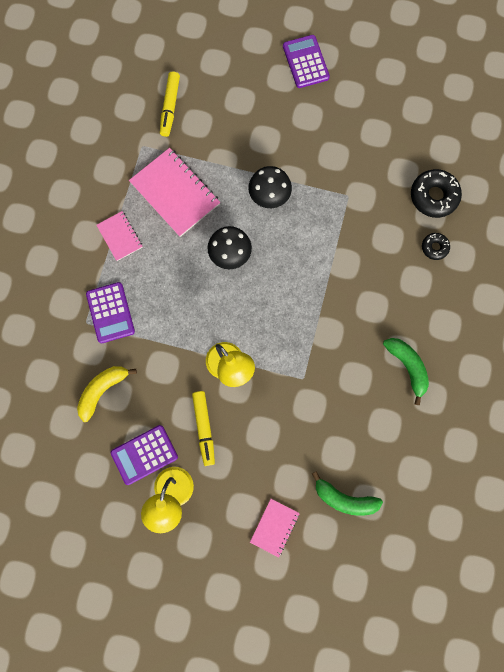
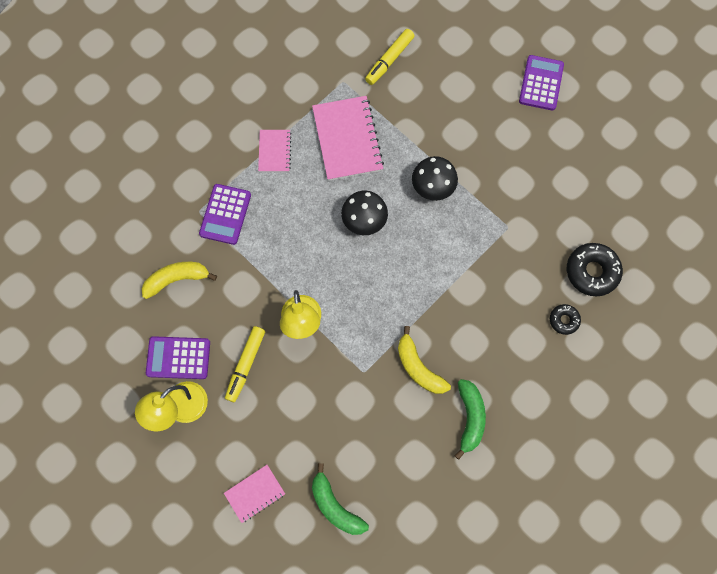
camera: 30 degrees right, 5 degrees down
none -> yellow banana [398,326,451,394]

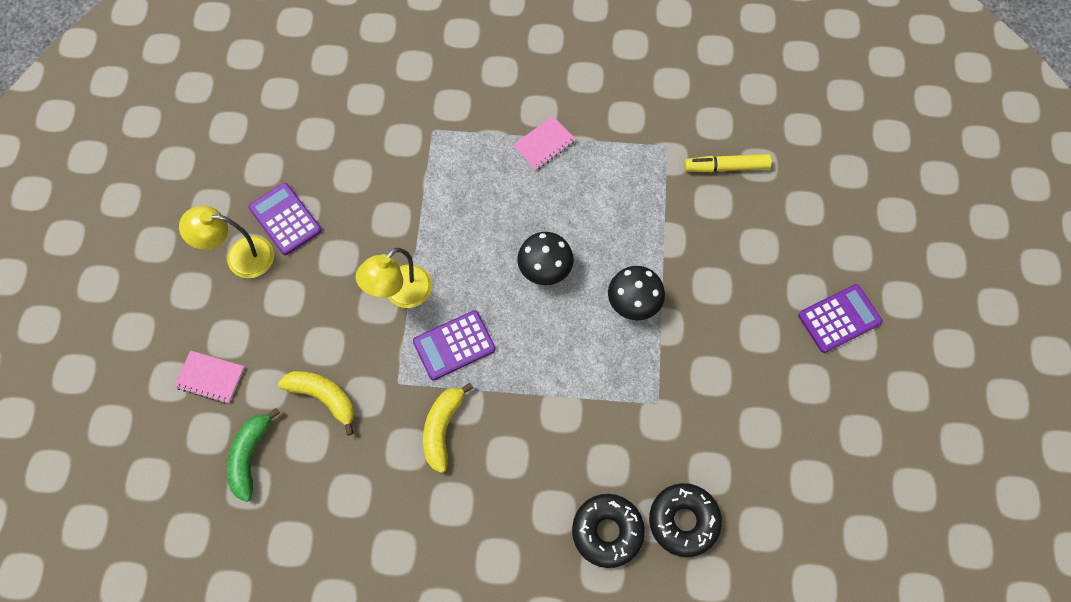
camera: 50 degrees right, 5 degrees down
yellow banana [142,262,217,299] -> yellow banana moved to [278,371,355,436]
purple calculator [199,184,251,245] -> purple calculator moved to [413,310,496,380]
yellow marker [225,326,265,402] -> none
pink notebook [312,96,384,181] -> none
green banana [454,379,486,460] -> none
black donut [550,304,581,335] -> black donut [572,494,645,568], size x1.81

